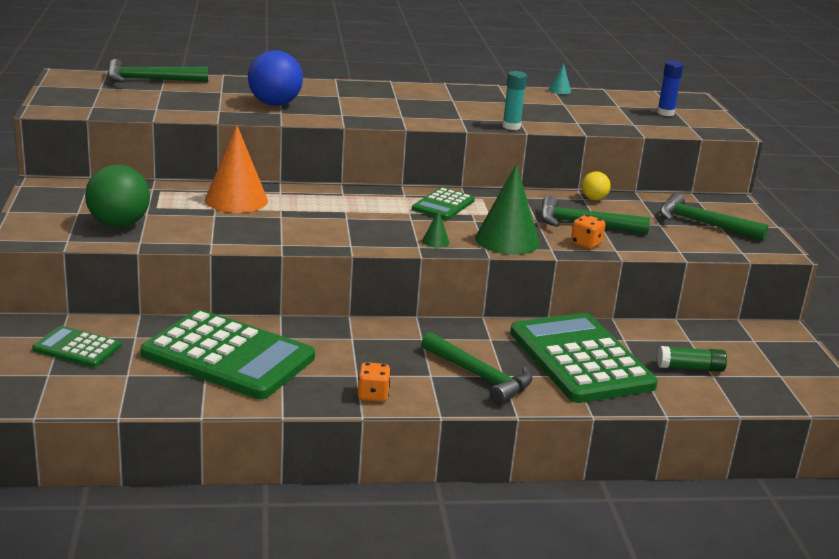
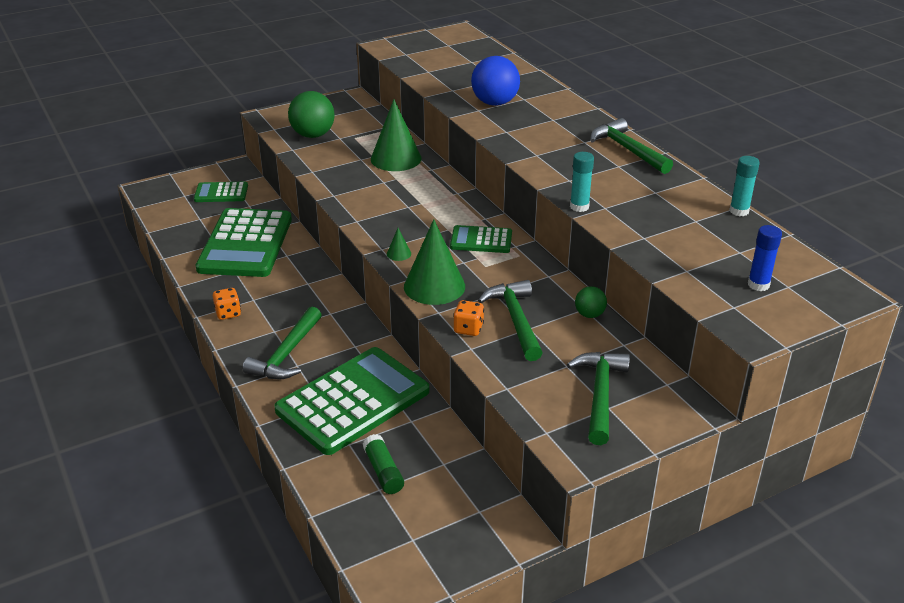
camera: 70 degrees right, 10 degrees up
green calculator [32,326,121,368] -> green calculator turned 90 degrees counterclockwise [194,181,248,202]
green hammer [107,59,208,83] -> green hammer moved to [590,118,673,174]
orange cone [205,125,268,213] -> green cone [371,99,422,171]
turquoise cone [549,63,571,94] -> turquoise glue stick [729,156,760,216]
yellow ball [581,171,611,200] -> green ball [575,286,607,318]

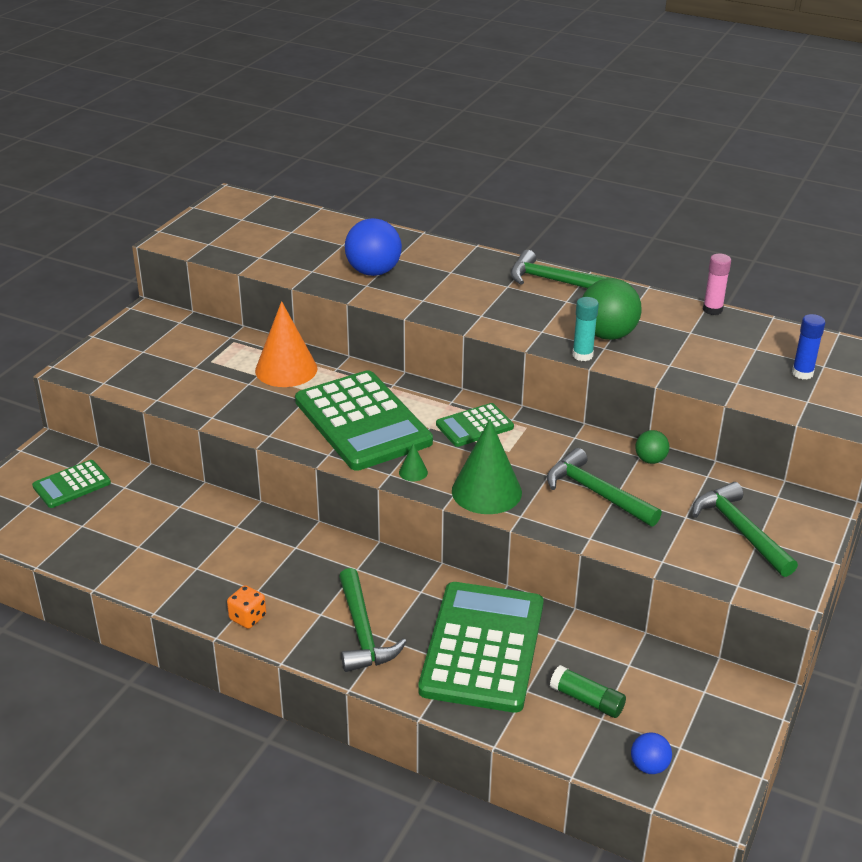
camera: 35 degrees left, 0 degrees up
green calculator [195,208,292,277] -> green calculator moved to [295,370,433,471]
green ball [288,91,335,138] -> green ball moved to [583,278,642,340]
green cone [371,99,422,171] -> orange cone [255,301,318,387]
orange dice [453,300,484,336] -> none
turquoise glue stick [729,156,760,216] -> pink glue stick [703,254,731,315]
none -> blue ball [631,733,672,774]

